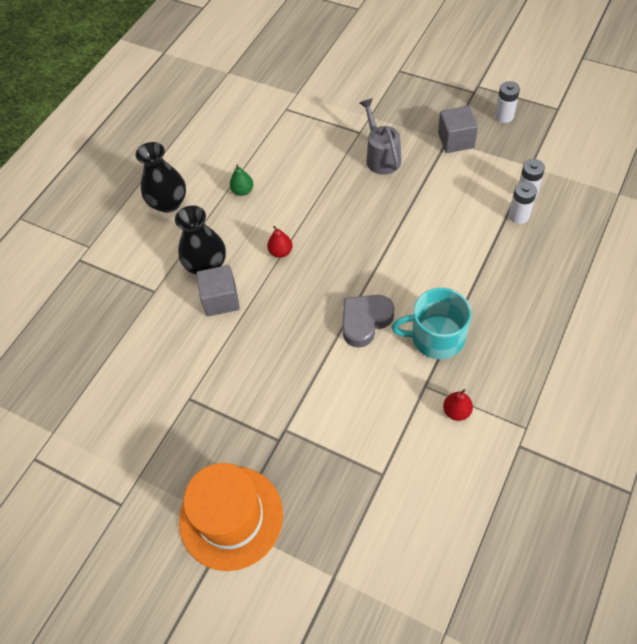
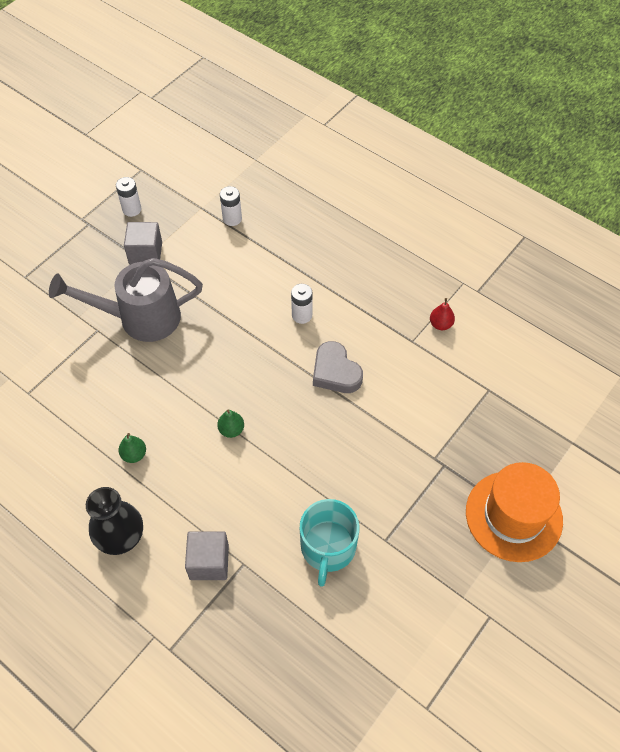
camera: 85 degrees left, 0 degrees up
black vase [175,206,226,275] -> none
grey cube [196,265,240,316] -> grey cube moved to [185,531,229,580]
red pear [267,226,293,258] -> green pear [217,410,244,438]
grey watering can [360,98,401,175] -> grey watering can [49,258,203,342], size x1.61
turquoise mug [391,288,471,359] -> turquoise mug moved to [300,499,360,587]
white battery [509,181,537,224] -> white battery moved to [291,284,312,324]

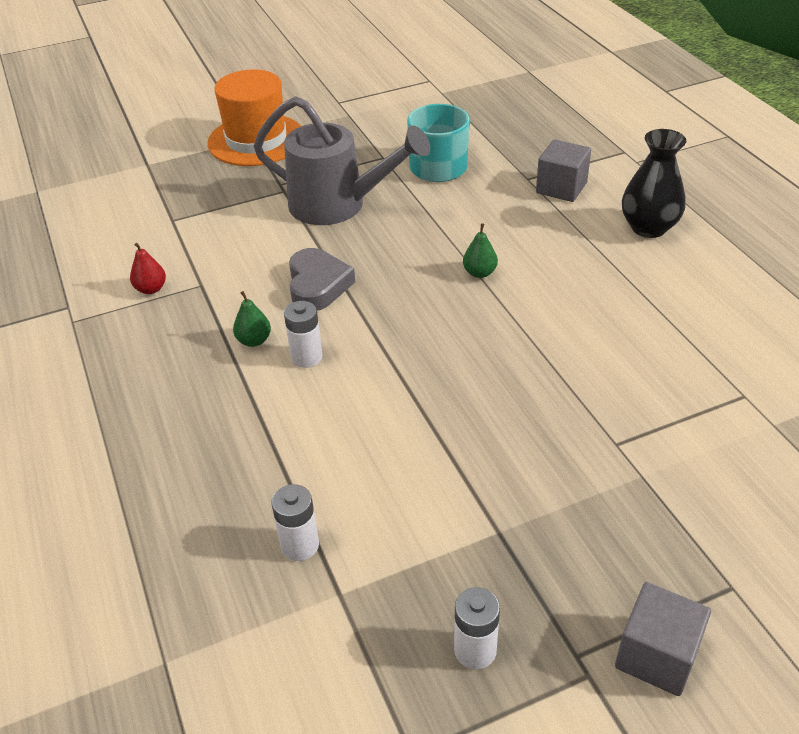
camera: 150 degrees left, 15 degrees down
grey watering can [49,258,203,342] -> grey watering can moved to [253,96,430,225]
green pear [118,433,146,463] -> green pear moved to [233,291,271,347]
grey cube [124,222,162,265] -> grey cube moved to [615,582,711,696]

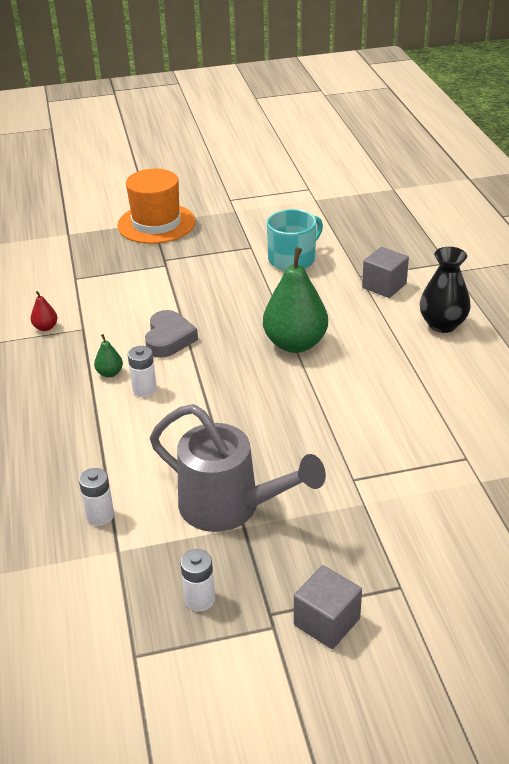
camera: 10 degrees right, 5 degrees down
grey watering can [253,96,430,225] -> grey watering can moved to [150,404,326,532]
green pear [463,223,498,278] -> green pear [263,247,328,353], size x2.37

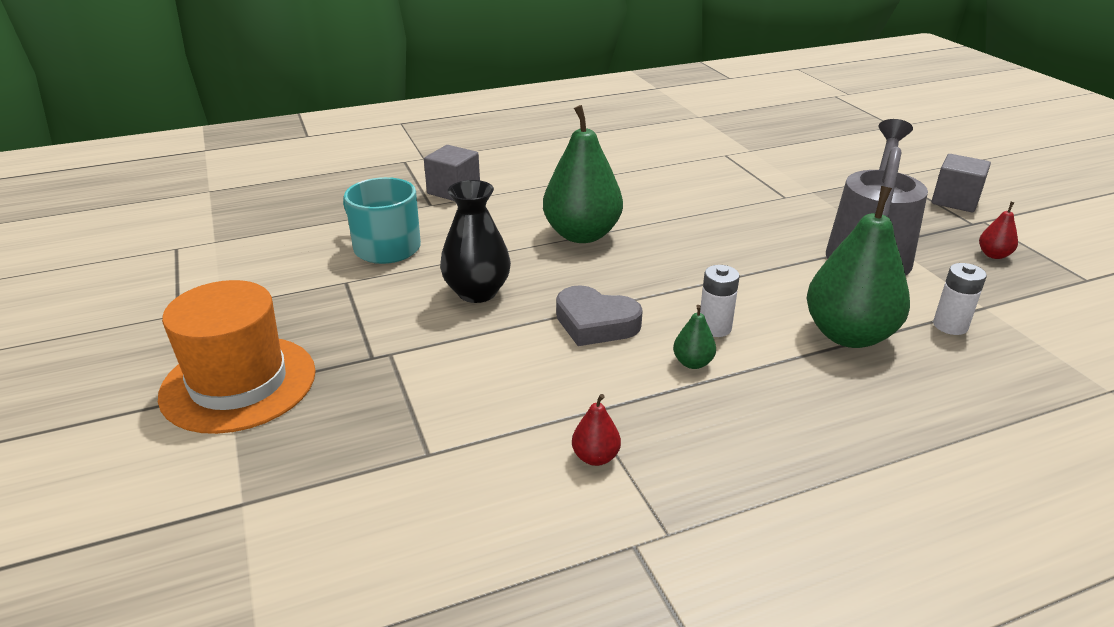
camera: 100 degrees left, 5 degrees down
grey heart [145,310,198,358] -> grey heart turned 150 degrees counterclockwise [556,285,643,346]
white battery [180,549,215,612] -> red pear [979,202,1018,259]
black vase [420,247,471,333] -> black vase moved to [440,180,511,303]
none -> green pear [806,186,910,348]

